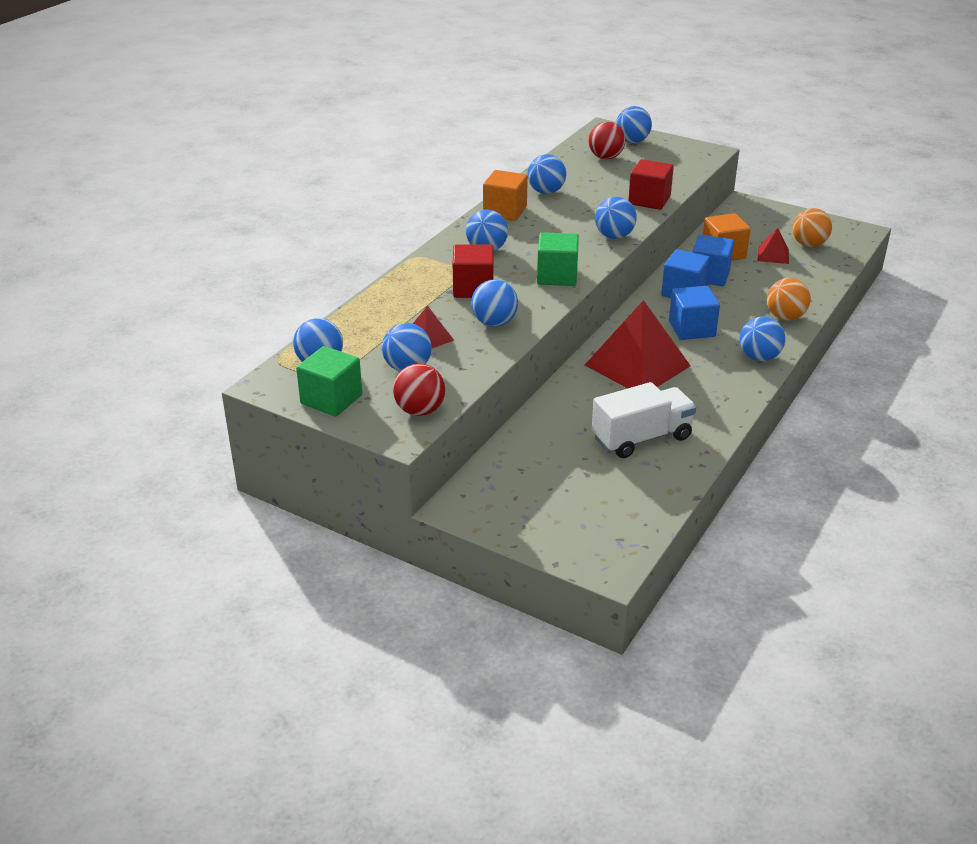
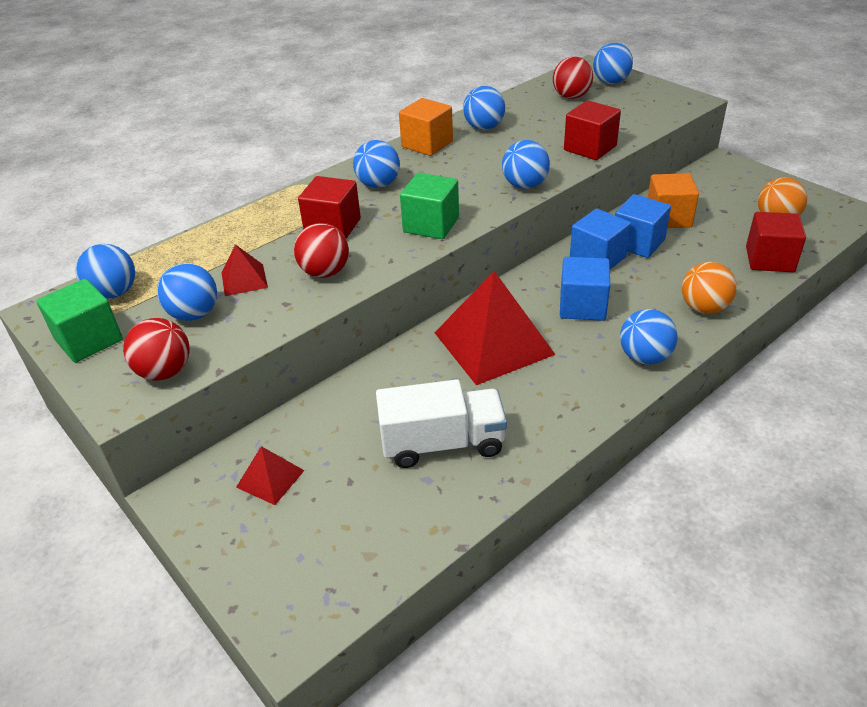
camera: 20 degrees right, 5 degrees up
blue ball [471,279,518,327] -> red ball [294,223,349,278]
red pyramid [758,228,789,264] -> red pyramid moved to [236,446,305,505]
none -> red cube [746,212,806,272]

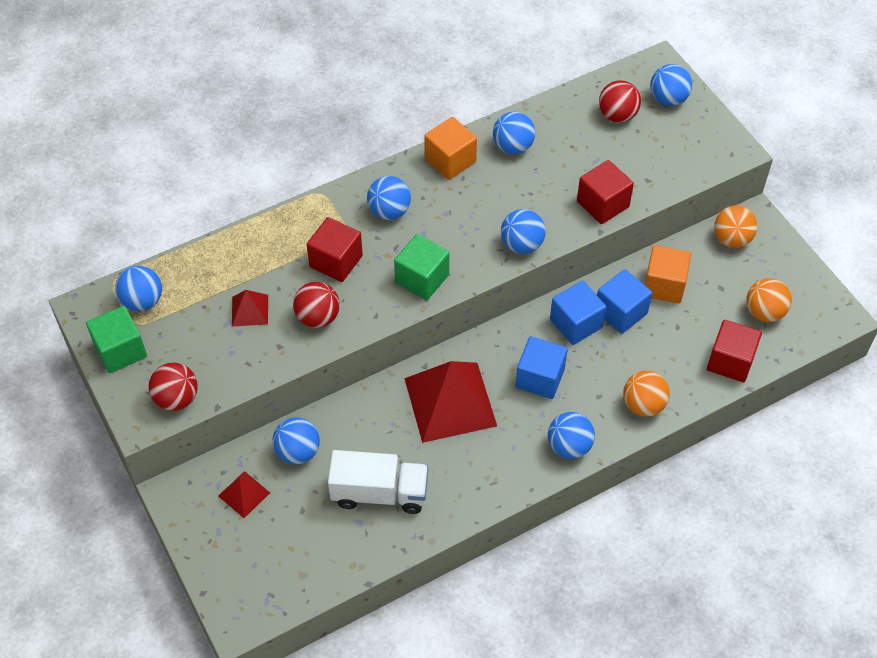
camera: 10 degrees right, 15 degrees up
blue ball [157,263,217,321] -> blue ball moved to [273,417,320,464]
none -> orange ball [714,205,758,248]

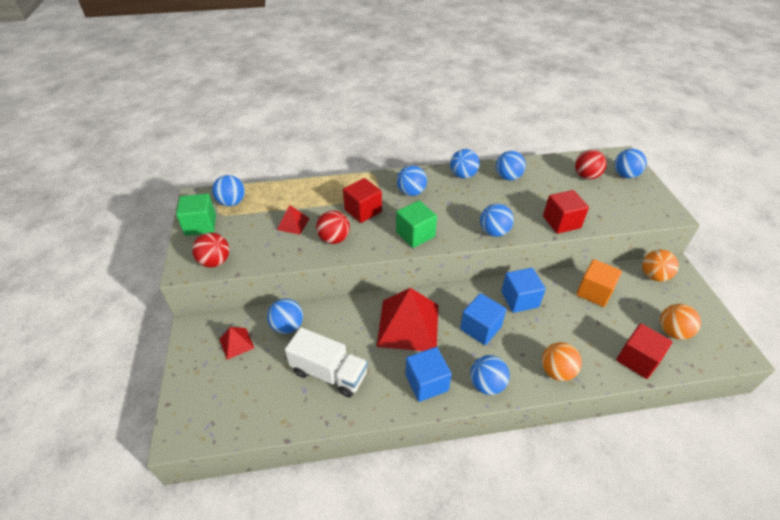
camera: 20 degrees right, 10 degrees down
orange cube [424,117,477,180] -> blue ball [450,149,480,179]
blue cube [597,269,652,334] -> blue cube moved to [405,347,452,402]

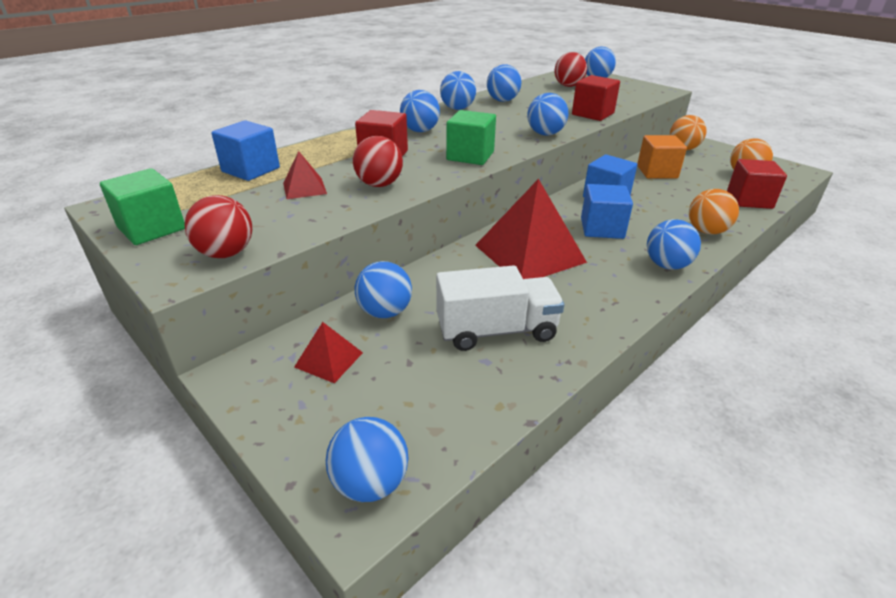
camera: 35 degrees left, 10 degrees down
blue ball [212,175,245,206] -> blue ball moved to [326,417,408,502]
blue cube [405,347,452,402] -> blue cube moved to [211,120,280,181]

